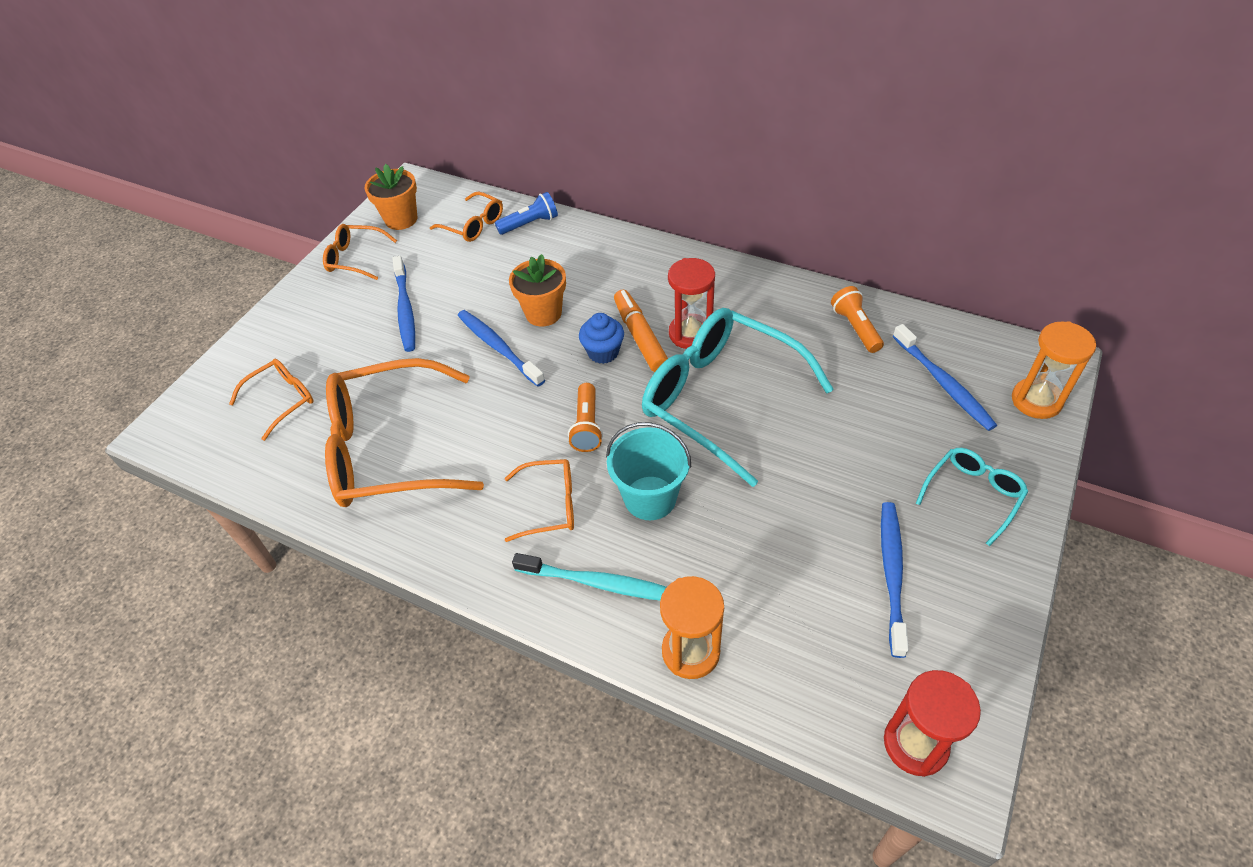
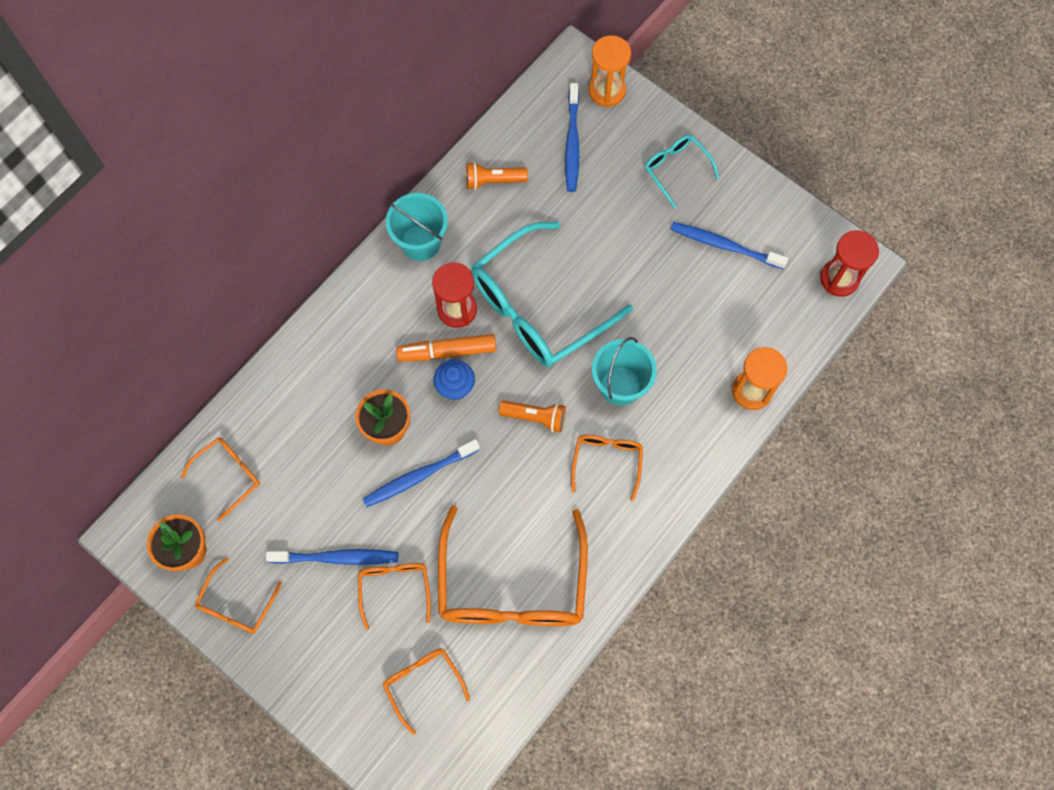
camera: 80 degrees left, 20 degrees up
blue flashlight [495,192,558,235] -> none
turquoise toothbrush [512,553,667,600] -> none
blue toothbrush [893,324,997,431] -> blue toothbrush turned 105 degrees clockwise [565,83,579,192]
none -> orange glasses [358,563,431,630]
none -> turquoise bucket [386,193,448,261]

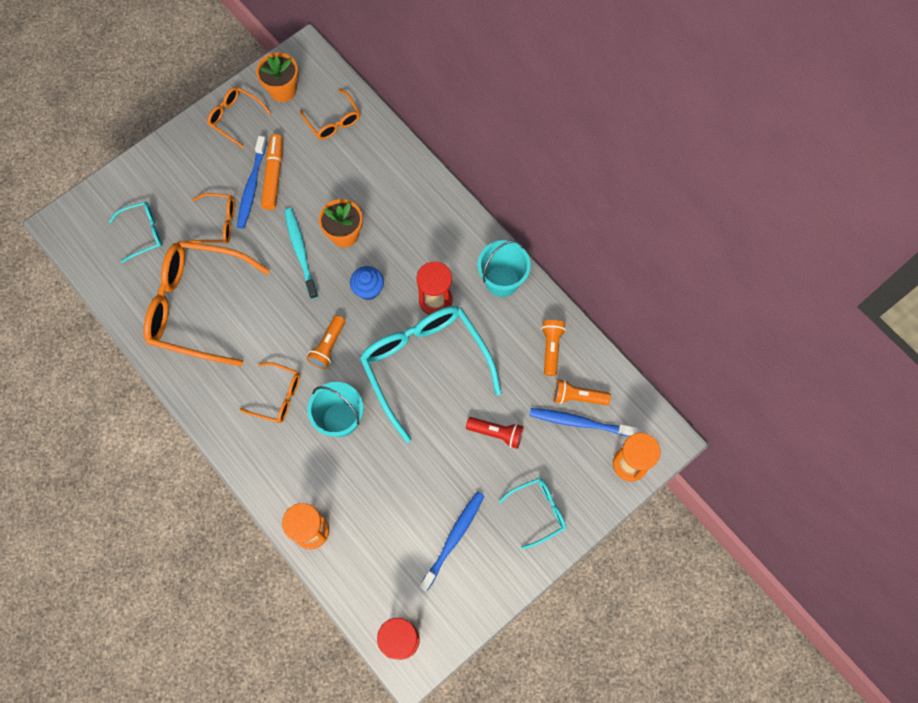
camera: 100 degrees right, 0 degrees up
blue toothbrush [363,439,480,507] -> turquoise toothbrush [284,208,318,299]
orange glasses [383,648,470,735] -> turquoise glasses [109,201,162,263]
orange marker [396,334,496,362] -> orange marker moved to [261,134,283,210]
none -> red flashlight [466,417,524,449]
none -> orange flashlight [553,379,611,405]

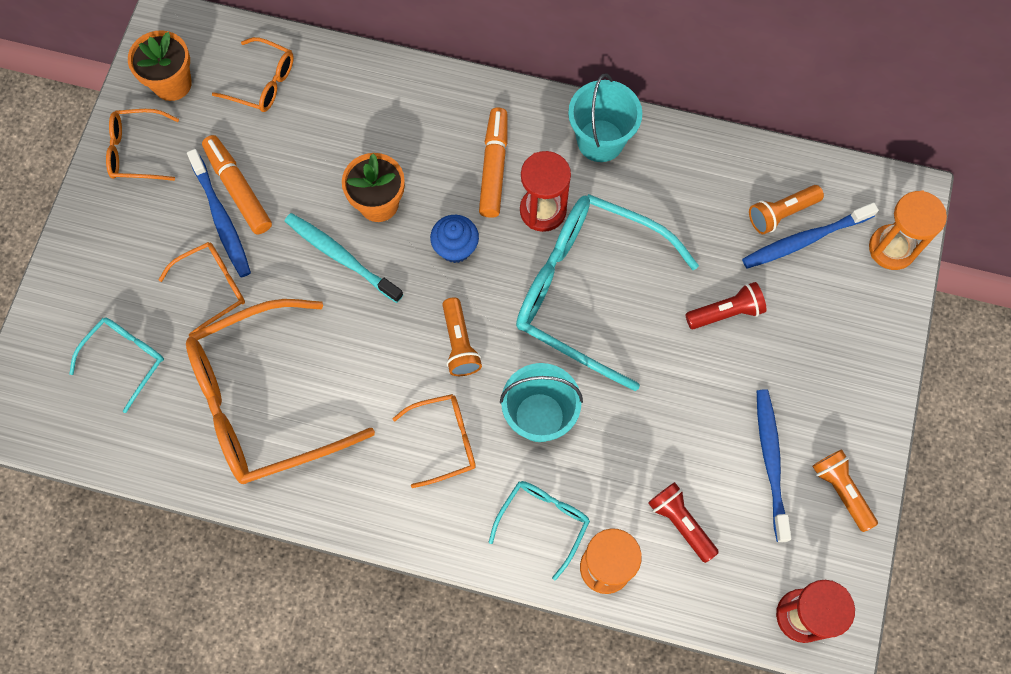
camera: 35 degrees left, 0 degrees up
turquoise glasses [498,478,566,549] -> turquoise glasses moved to [489,481,590,580]
orange flashlight [541,320,566,376] -> orange flashlight moved to [812,449,878,532]
none -> orange marker [479,108,507,218]
none -> red flashlight [648,482,719,563]

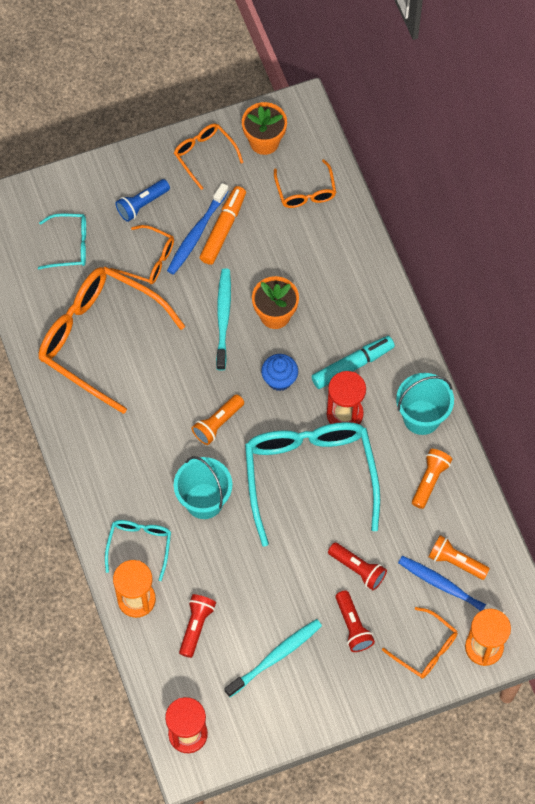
camera: 55 degrees right, 5 degrees down
orange glasses [393,394,476,488] -> orange glasses moved to [382,607,458,679]
orange marker [479,108,507,218] -> turquoise marker [311,336,395,389]
turquoise glasses [489,481,590,580] -> turquoise glasses turned 75 degrees counterclockwise [105,520,171,581]
blue toothbrush [757,389,791,542] -> turquoise toothbrush [224,619,322,697]
orange flashlight [812,449,878,532] -> orange flashlight moved to [412,449,452,509]
none -> blue flashlight [115,179,170,222]
none -> red flashlight [335,590,375,652]

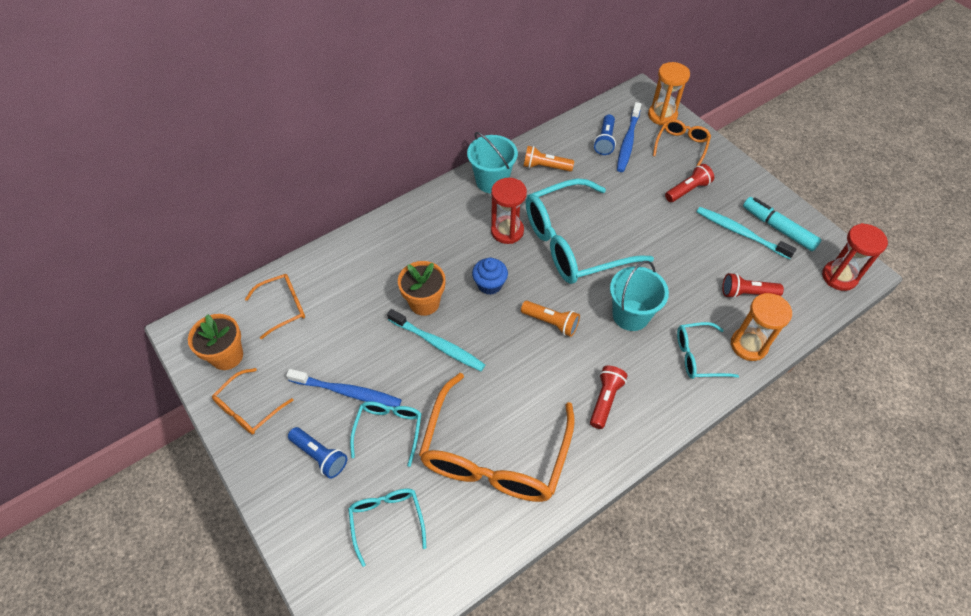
camera: 105 degrees left, 10 degrees down
orange glasses [110,225,174,284] -> turquoise glasses [350,401,421,467]
orange marker [200,186,246,265] -> none
turquoise toothbrush [216,268,231,371] -> turquoise toothbrush turned 135 degrees counterclockwise [387,309,485,371]
turquoise marker [311,336,395,389] -> turquoise marker moved to [743,197,822,251]
red flashlight [328,542,387,590] -> red flashlight moved to [590,366,628,429]
orange flashlight [428,535,490,580] -> blue flashlight [594,114,616,155]

